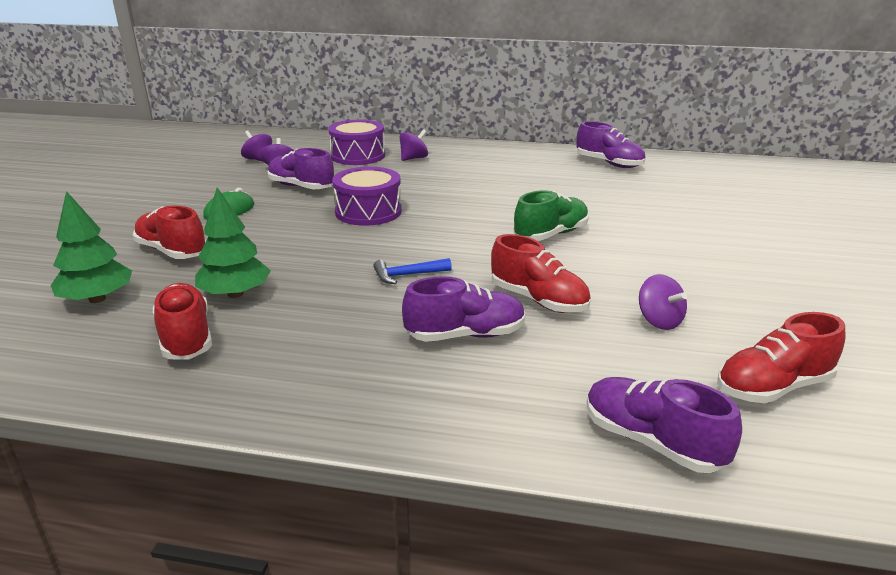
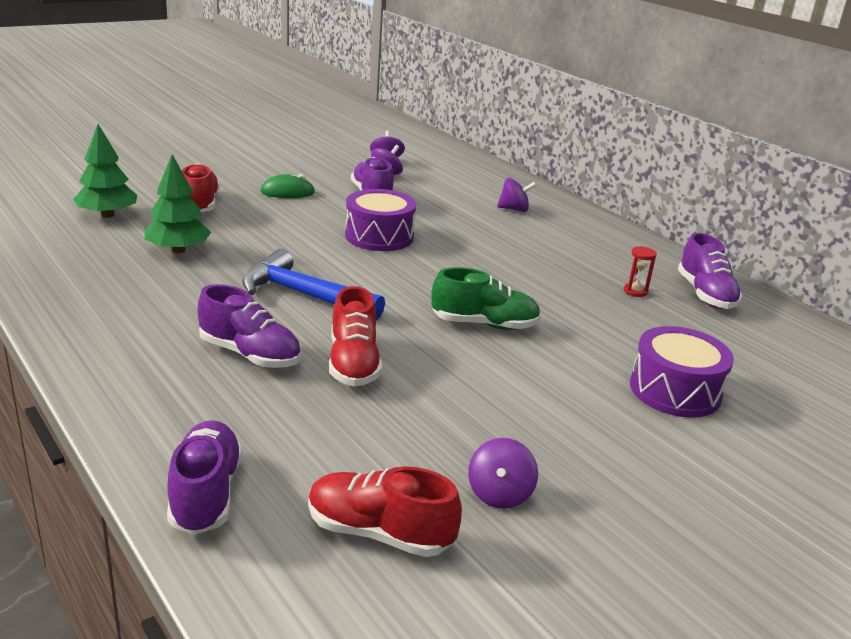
camera: 40 degrees right, 0 degrees up
red shoe [153,283,212,360] -> none
purple drum [328,120,385,165] -> purple drum moved to [630,326,734,418]
blue hammer [373,258,452,284] -> blue hammer [242,249,385,320], size x1.94
purple spinning top [639,274,687,330] -> purple spinning top moved to [468,438,538,509]
none -> red hourglass [624,246,657,297]

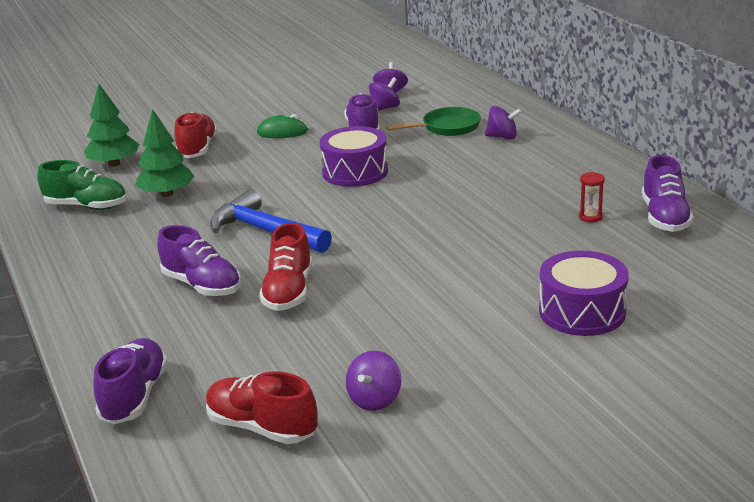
camera: 15 degrees right, 0 degrees up
green shoe [431,267,541,330] -> green shoe moved to [38,160,127,210]
none -> green pan [386,107,481,136]

